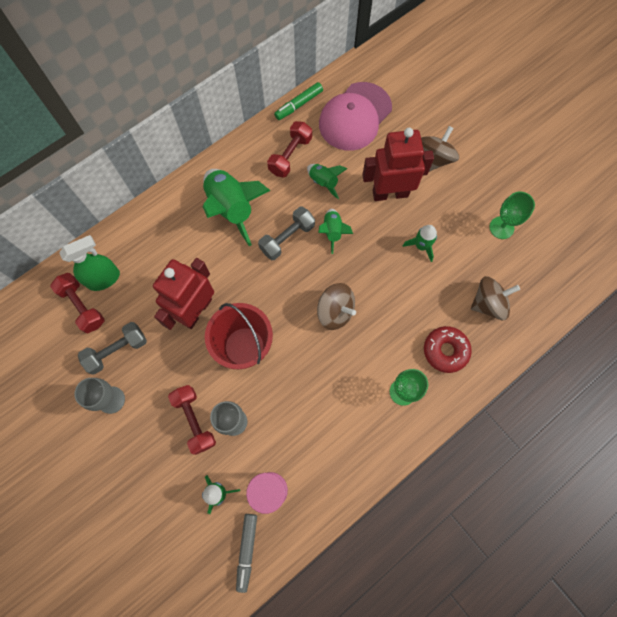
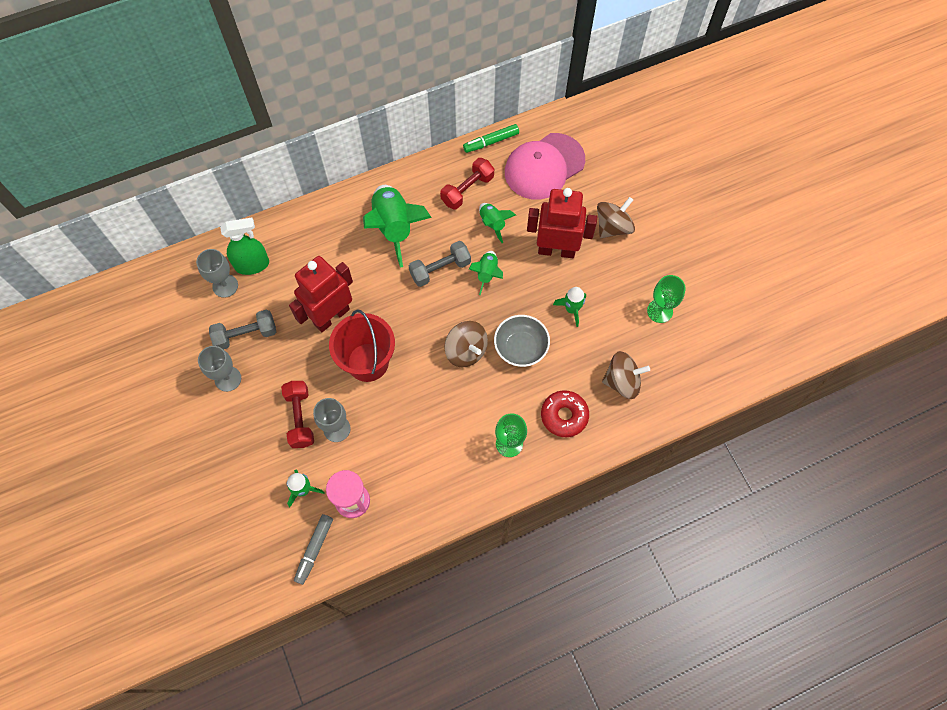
camera: 15 degrees right, 5 degrees down
red dumbbell [50,273,105,334] -> grey goblet [196,249,238,298]
none -> grey bowl [494,315,550,367]

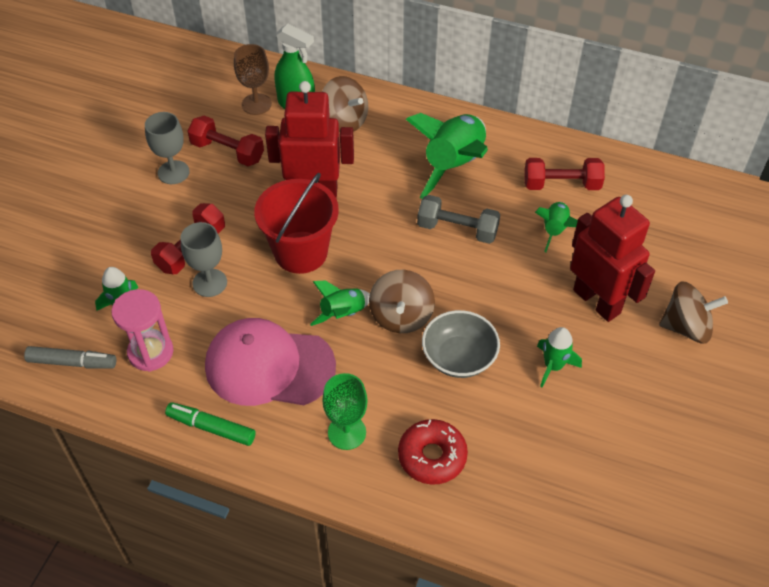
camera: 45 degrees right, 15 degrees down
grey goblet [196,249,238,298] -> brown goblet [234,44,272,115]
grey dumbbell [209,309,276,350] -> red dumbbell [187,116,264,166]
grey marker [294,514,333,585] -> grey marker turned 150 degrees counterclockwise [24,346,116,369]
green marker [463,124,519,153] -> green marker moved to [165,402,256,446]
green rocket [469,251,503,295] -> green rocket moved to [310,281,370,326]
pink cap [505,133,585,200] -> pink cap moved to [205,318,336,406]
brown spinning top [602,351,650,399] -> brown spinning top moved to [322,76,368,132]
green goblet [647,275,686,323] -> none

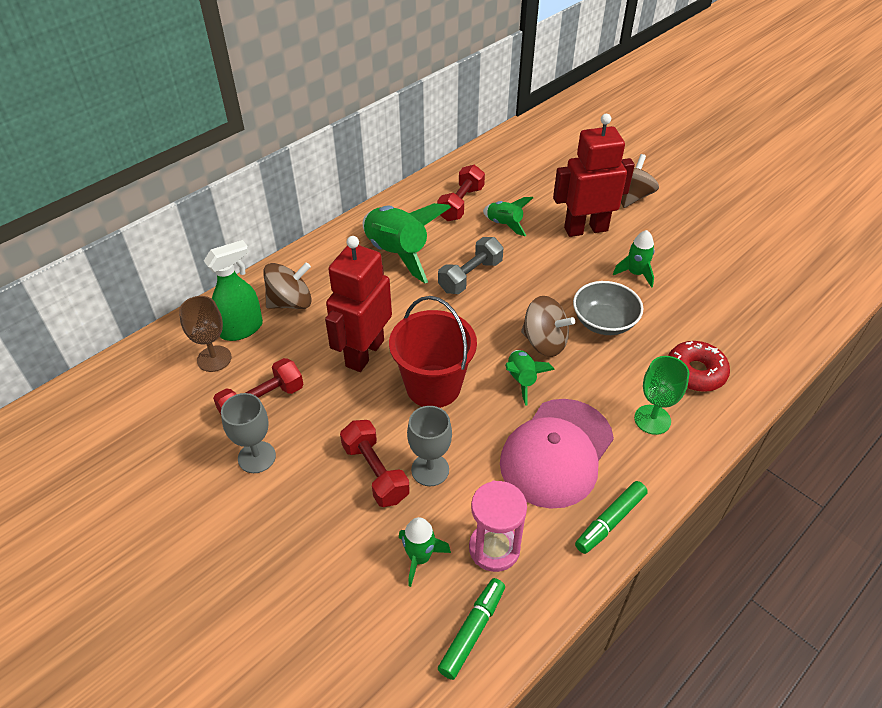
camera: 65 degrees left, 5 degrees down
grey marker [24,346,116,369] -> green marker [438,578,505,680]

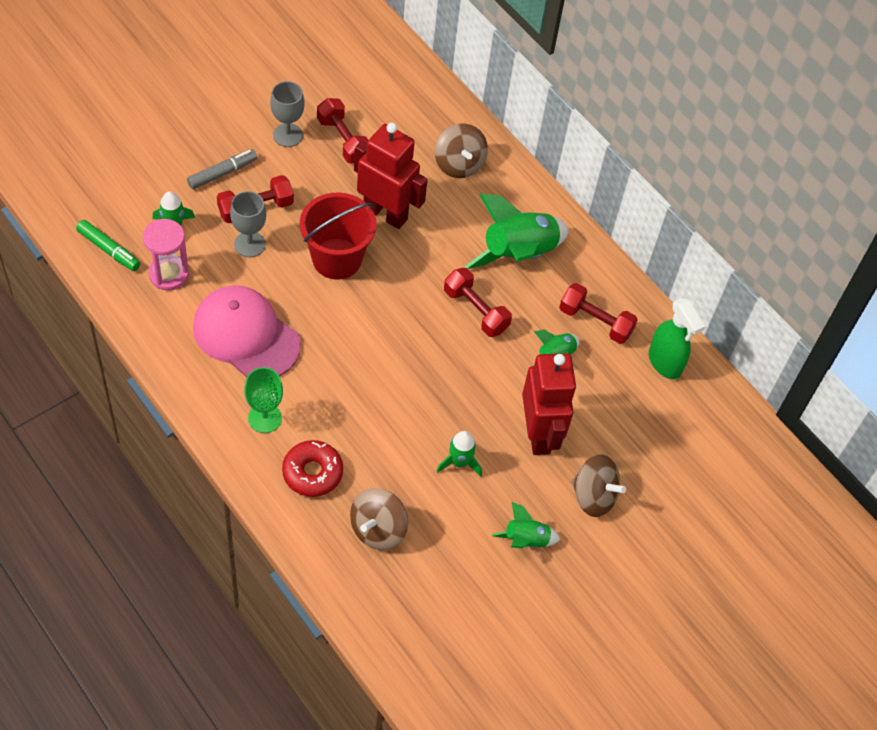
camera: 90 degrees right, 10 degrees up
brown goblet [179,296,232,372] -> none
green spray bottle [204,240,263,341] -> green spray bottle moved to [649,298,705,379]
grey dumbbell [438,237,504,294] -> red dumbbell [444,268,512,337]
green rocket [505,350,555,406] -> green rocket moved to [492,502,561,548]
brown spinning top [521,296,575,357] -> brown spinning top moved to [350,488,408,550]
grey bowl [573,281,643,335] -> none
green marker [575,481,648,554] -> none
none -> grey marker [187,149,257,190]

